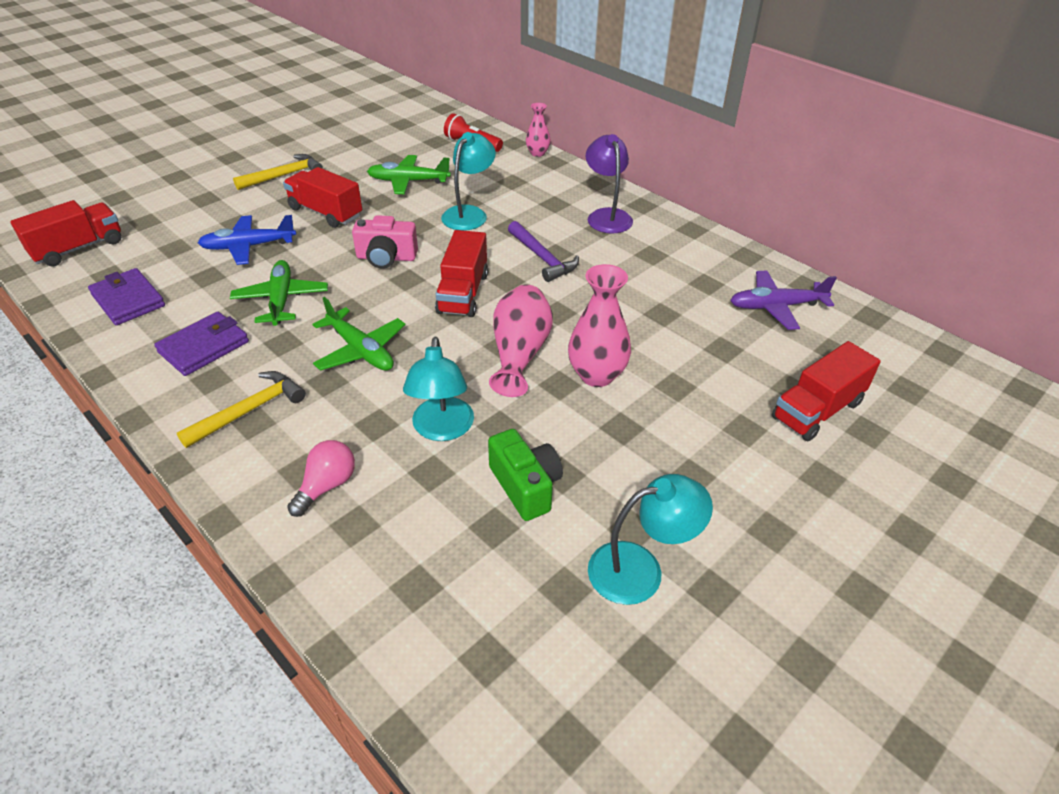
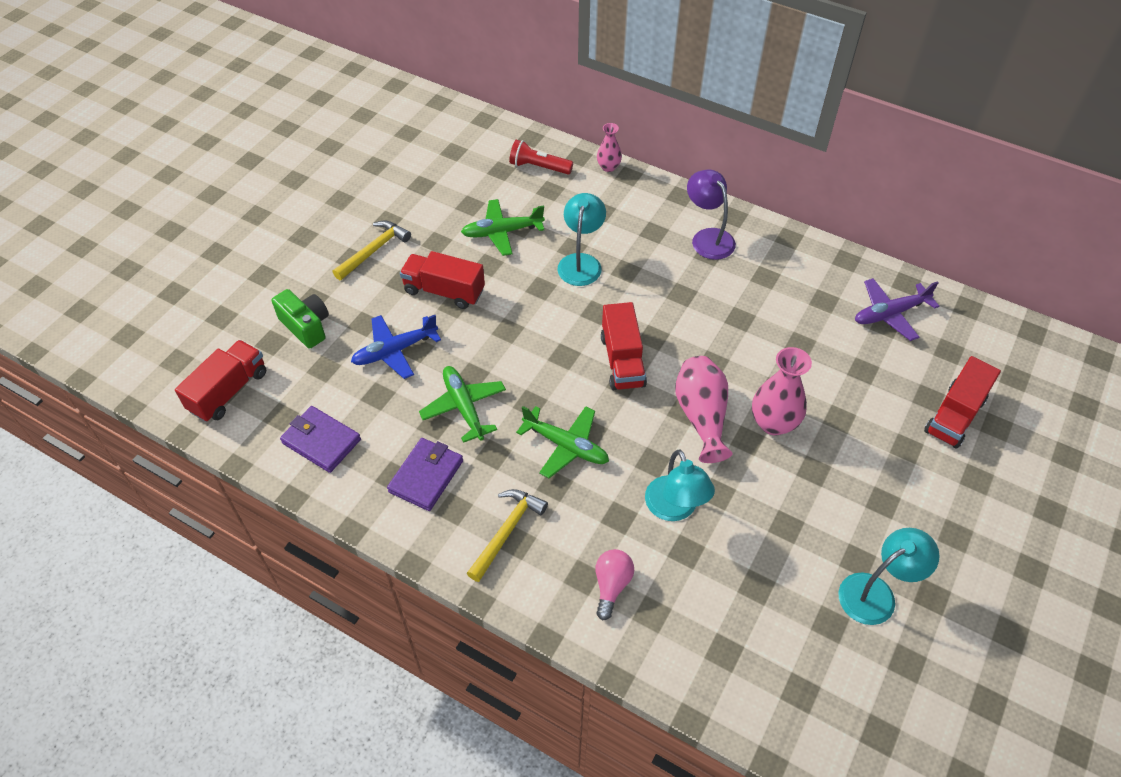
camera: 15 degrees left, 10 degrees up
pink camera [352,215,418,269] -> none
green camera [488,429,563,521] -> green camera moved to [272,289,329,349]
purple hammer [508,221,579,282] -> none

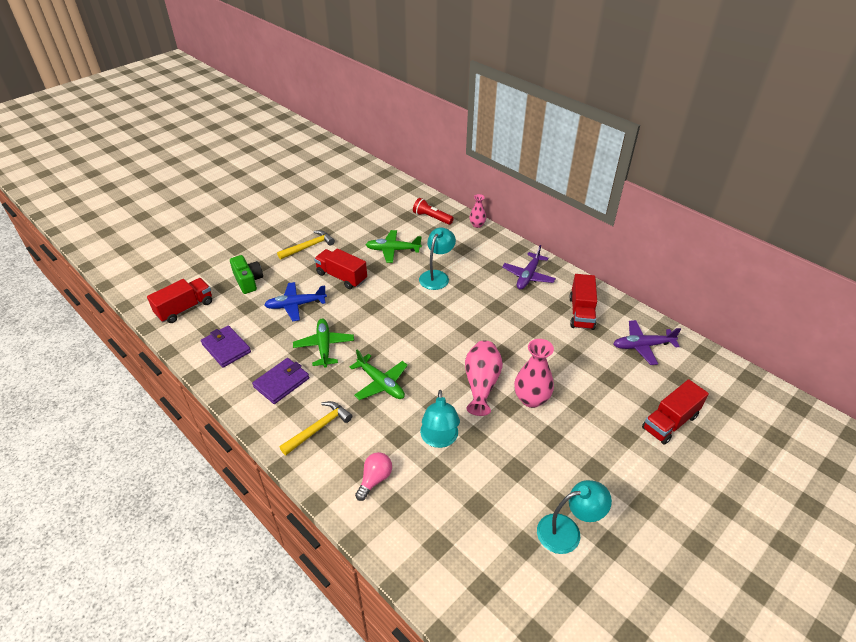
camera: 15 degrees right, 10 degrees down
red truck [601,302,647,390] -> red truck moved to [569,274,597,330]
purple lamp [687,170,736,260] -> purple plane [502,245,556,290]

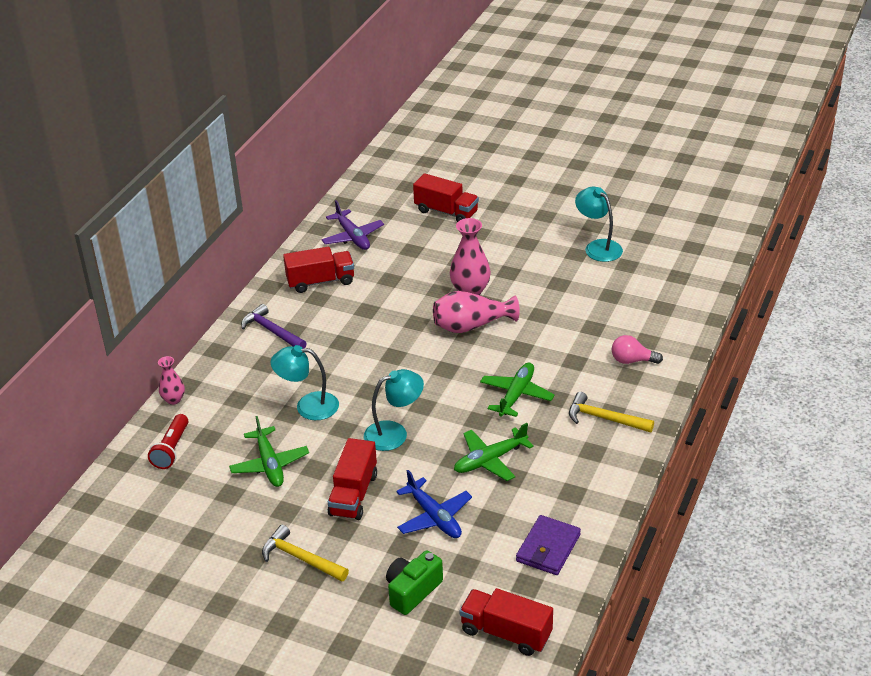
camera: 110 degrees left, 5 degrees down
purple wallet [252,358,309,404] -> none
turquoise lamp [420,390,460,448] -> turquoise lamp moved to [364,369,424,451]
purple plane [502,245,556,290] -> purple hammer [241,304,307,349]

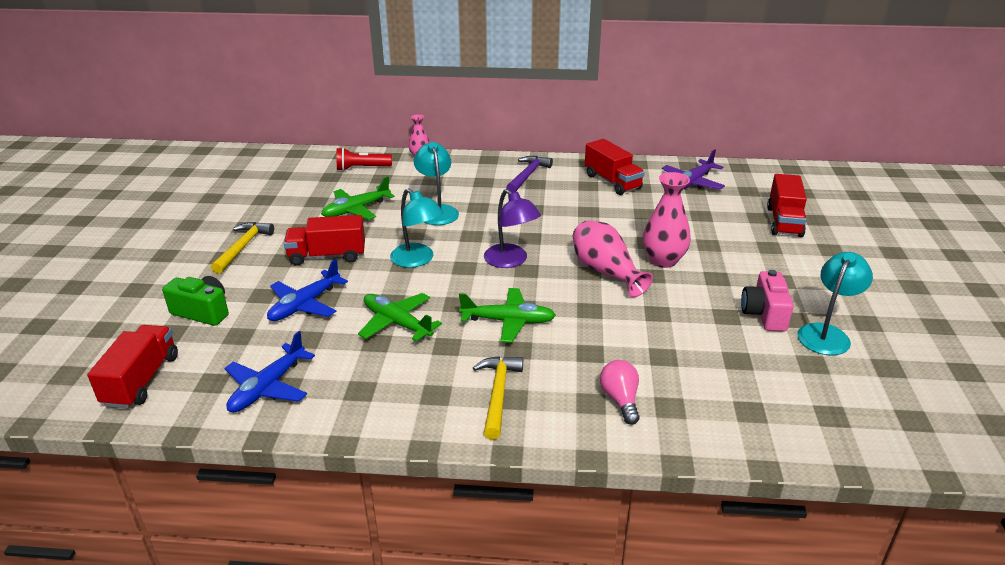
camera: 70 degrees right, 5 degrees down
purple wallet [516,515,581,575] -> blue plane [224,331,315,412]
none -> purple lamp [484,189,541,268]
none -> pink camera [741,270,794,332]

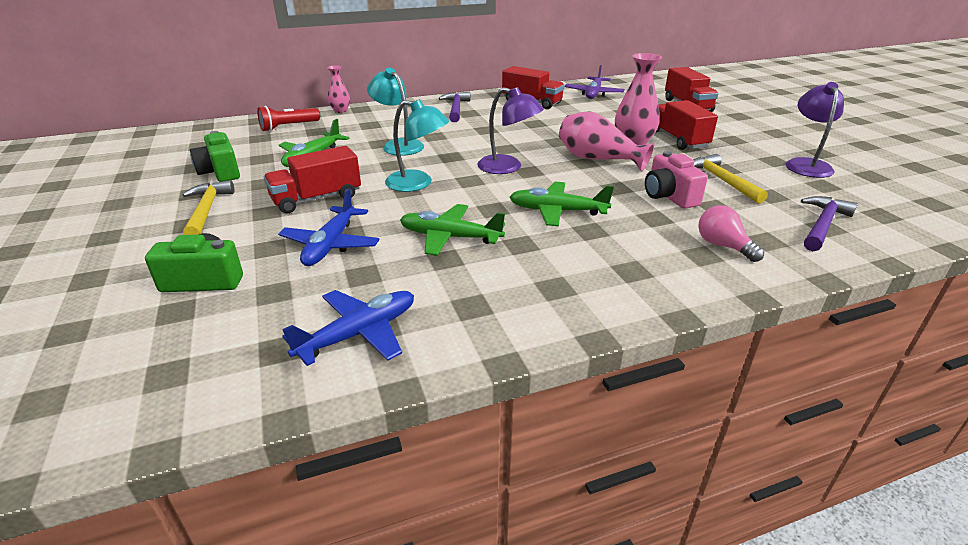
camera: 25 degrees left, 0 degrees up
red truck [87,325,178,408] -> red truck moved to [655,100,718,150]
blue plane [224,331,315,412] -> blue plane turned 135 degrees counterclockwise [282,290,414,366]
green plane [459,288,556,343] -> green plane turned 150 degrees counterclockwise [509,182,614,226]
yellow hammer [473,356,523,440] -> yellow hammer moved to [693,154,768,204]
pink camera [741,270,794,332] -> pink camera moved to [645,151,708,209]
turquoise lamp [797,252,873,355] -> purple lamp [786,82,844,178]
none -> green camera [190,131,240,182]
none -> purple hammer [801,196,858,251]

